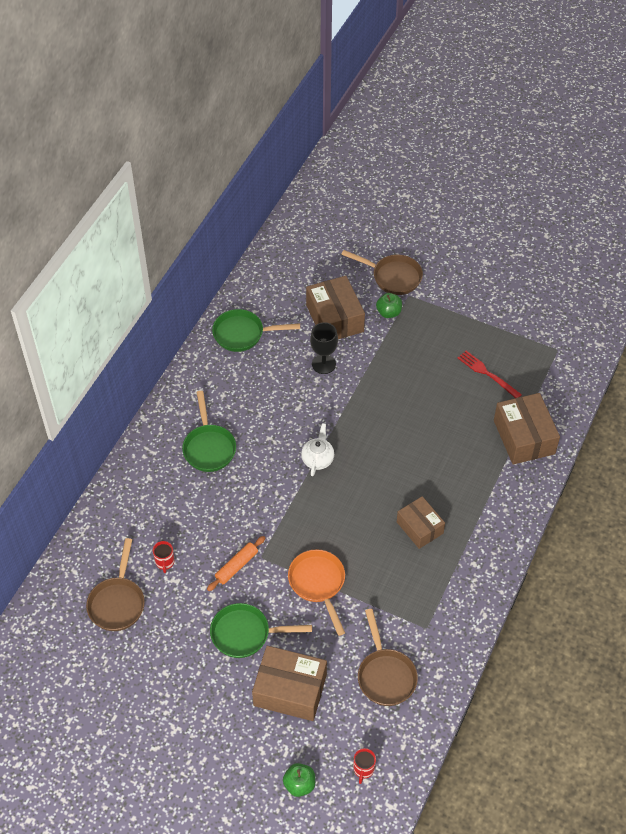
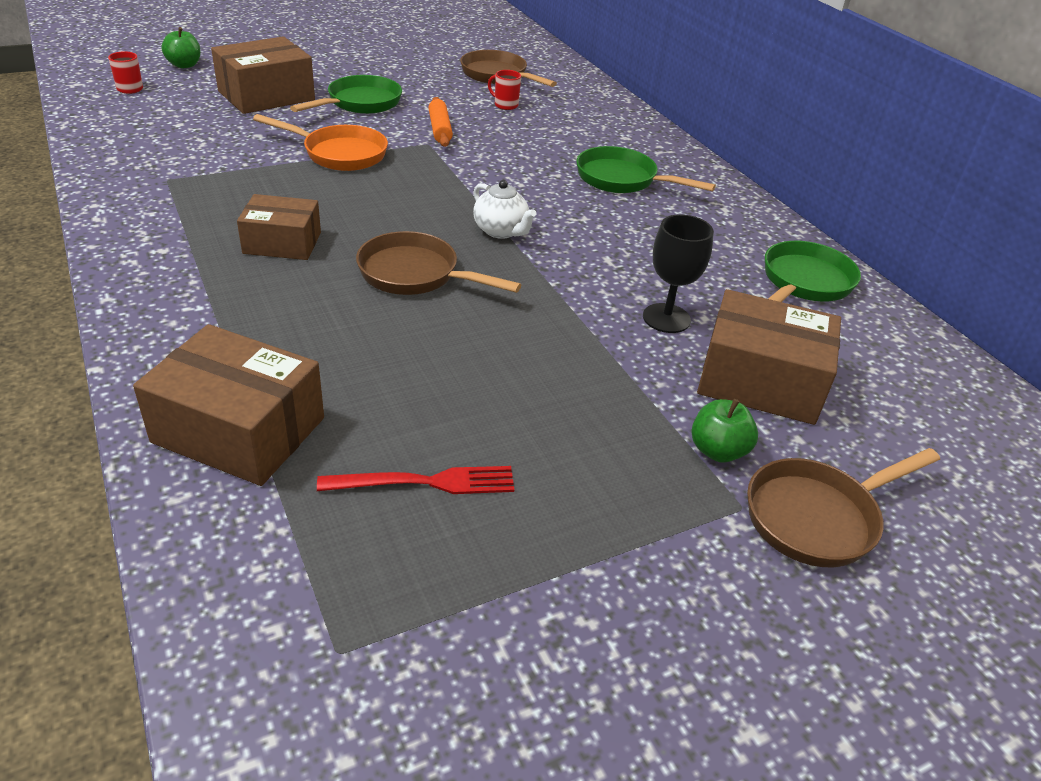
camera: 125 degrees right, 15 degrees down
brown pan [358,609,418,706] -> brown pan moved to [356,231,521,295]

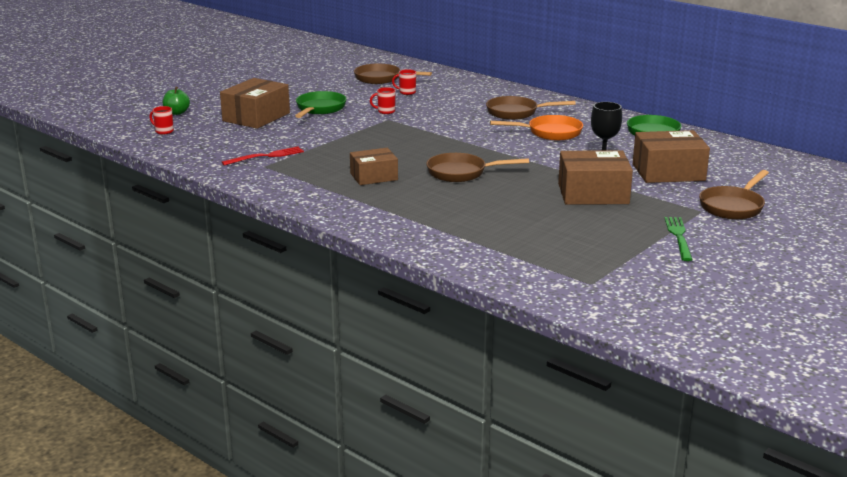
camera: 20 degrees left, 15 degrees down
brown box [133,324,324,486] -> brown box moved to [558,150,633,205]
orange pan [253,114,388,171] -> orange pan moved to [490,115,583,140]
red fork [317,466,514,494] -> red fork moved to [222,147,304,166]
orange rolling pin [428,97,453,147] -> red mug [370,87,395,114]
white teapot [473,180,536,239] -> none
green pan [577,146,716,193] -> brown pan [486,96,576,120]
green apple [691,399,758,463] -> none
none -> green fork [665,217,693,261]

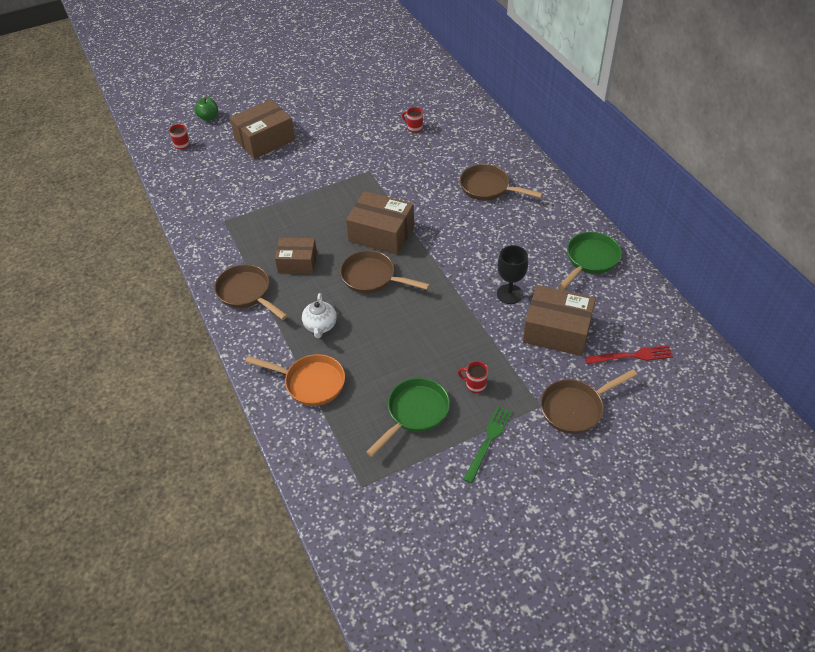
camera: 25 degrees right, 25 degrees up
red fork [222,147,304,166] -> red fork moved to [585,345,673,364]
green pan [295,91,346,118] -> green pan moved to [366,378,450,457]
brown pan [354,64,432,84] -> brown pan moved to [214,264,288,320]
red mug [370,87,395,114] -> red mug moved to [458,361,488,393]
orange pan [490,115,583,140] -> orange pan moved to [245,354,345,406]
brown box [558,150,633,205] -> brown box moved to [346,191,414,255]
none -> white teapot [302,293,337,338]

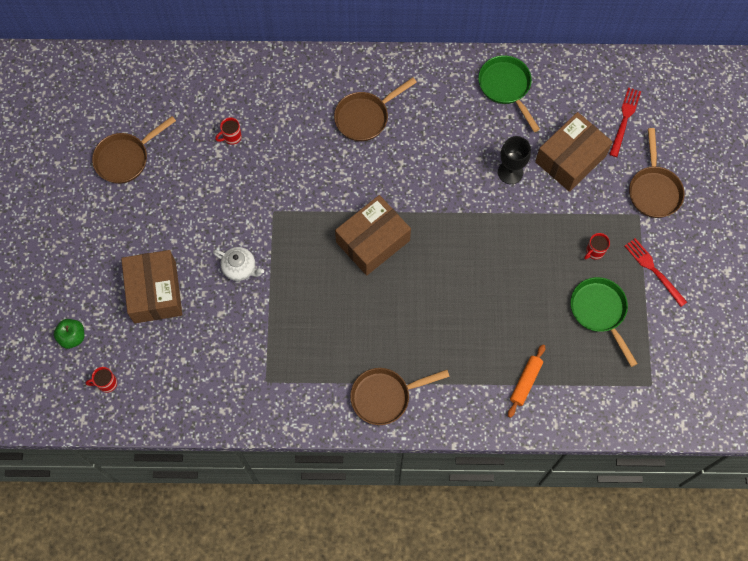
camera: 65 degrees left, 20 degrees up
orange pan [245,354,345,406] -> orange rolling pin [508,344,545,418]
brown box [275,238,317,274] -> none
white teapot [302,293,337,338] -> white teapot moved to [213,247,264,281]
brown pan [340,250,430,293] -> brown pan moved to [92,116,176,184]
green fork [463,406,512,483] -> red fork [625,238,687,307]

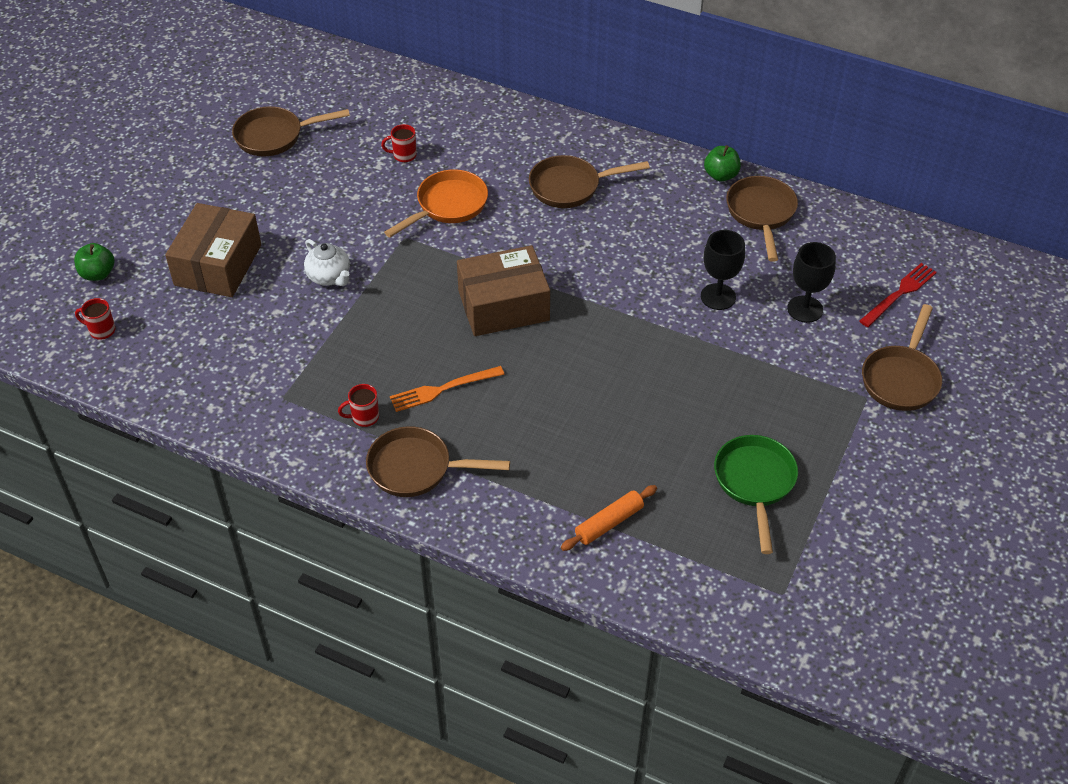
camera: 25 degrees right, 20 degrees down
green pan [478,55,540,132] -> brown pan [726,176,798,262]
brown box [535,112,613,192] -> black goblet [787,242,836,323]
red mug [584,233,610,260] -> red mug moved to [338,384,379,427]
red fork [625,238,687,307] -> none
none -> orange pan [384,169,488,238]
none -> orange fork [390,366,505,412]
none -> green apple [704,145,741,182]

